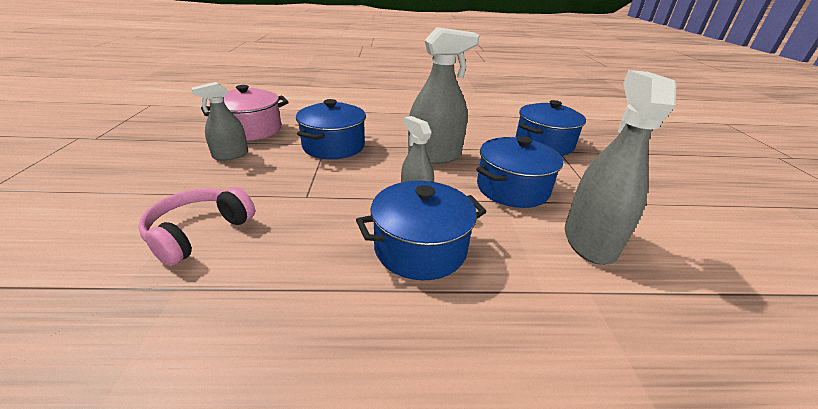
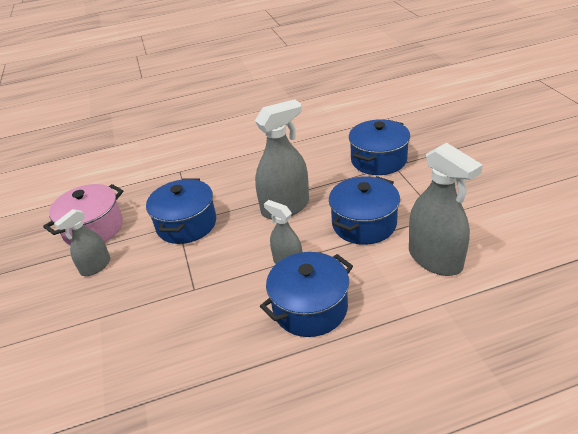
camera: 10 degrees left, 5 degrees up
pink headphones [138,187,255,266] -> none
grey spray bottle [565,70,676,265] -> grey spray bottle turned 150 degrees clockwise [409,143,483,276]

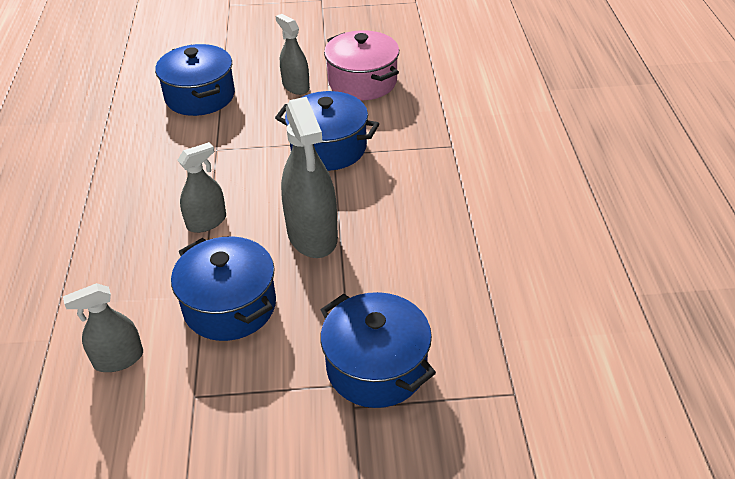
camera: 100 degrees right, 5 degrees up
blue pot [260,252,353,337] -> blue pot moved to [155,44,235,116]
grey spray bottle [409,143,483,276] -> grey spray bottle [63,283,143,372], size x0.58

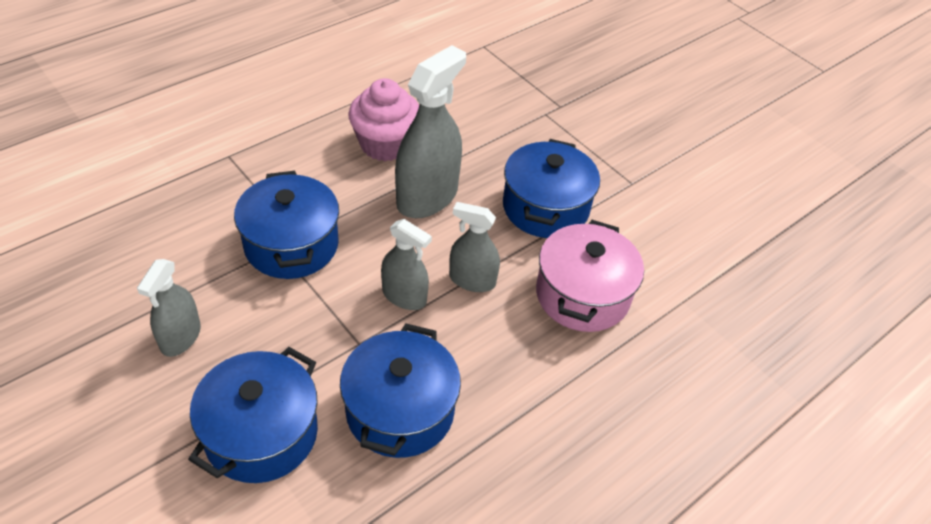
camera: 130 degrees left, 5 degrees up
grey spray bottle [63,283,143,372] -> grey spray bottle moved to [381,219,432,310]
blue pot [320,292,436,408] -> blue pot moved to [340,323,461,458]
pink pot [324,30,399,100] -> pink pot moved to [536,220,644,332]
none -> pink cupcake [348,78,419,161]

